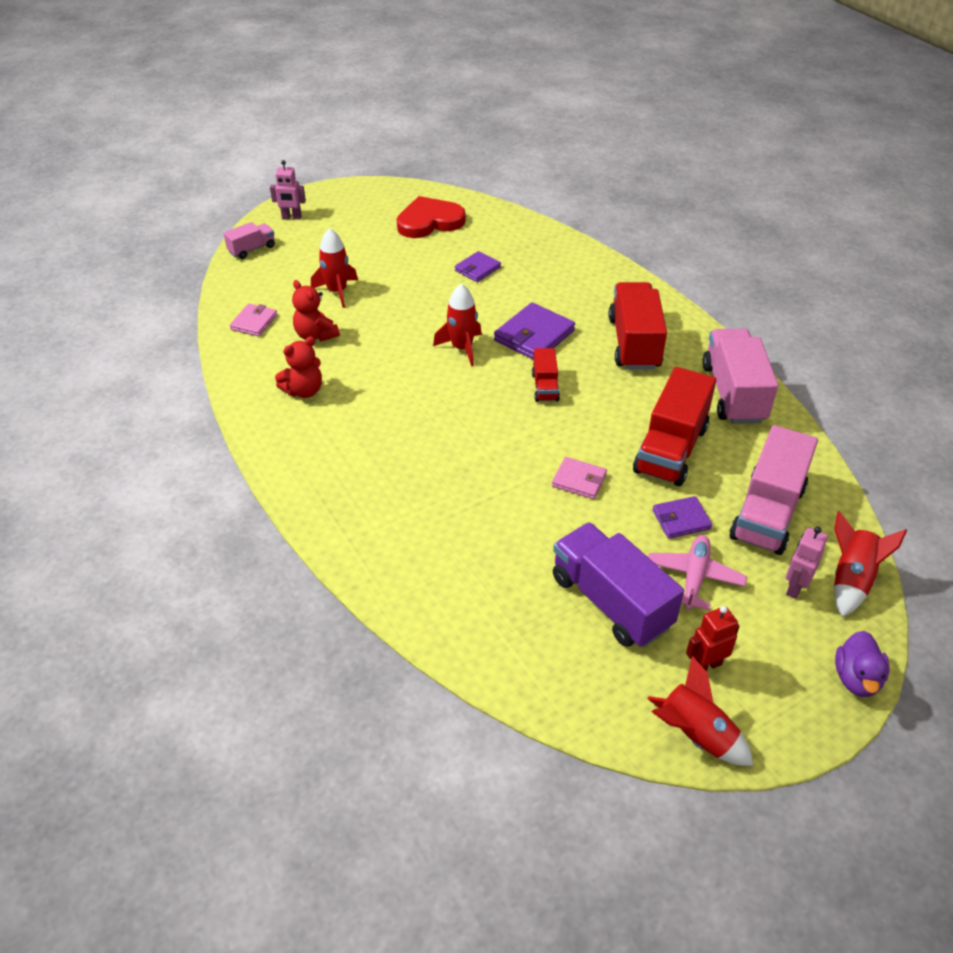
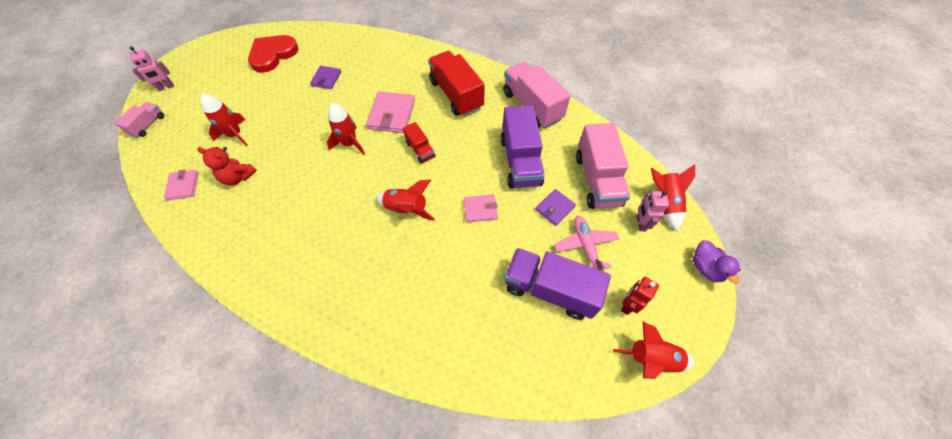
camera: 30 degrees left, 15 degrees up
red teddy bear [275,337,322,398] -> none
purple wallet [494,302,575,360] -> pink wallet [366,91,415,133]
red truck [633,367,716,486] -> purple truck [501,105,545,188]
none -> red rocket [376,180,435,221]

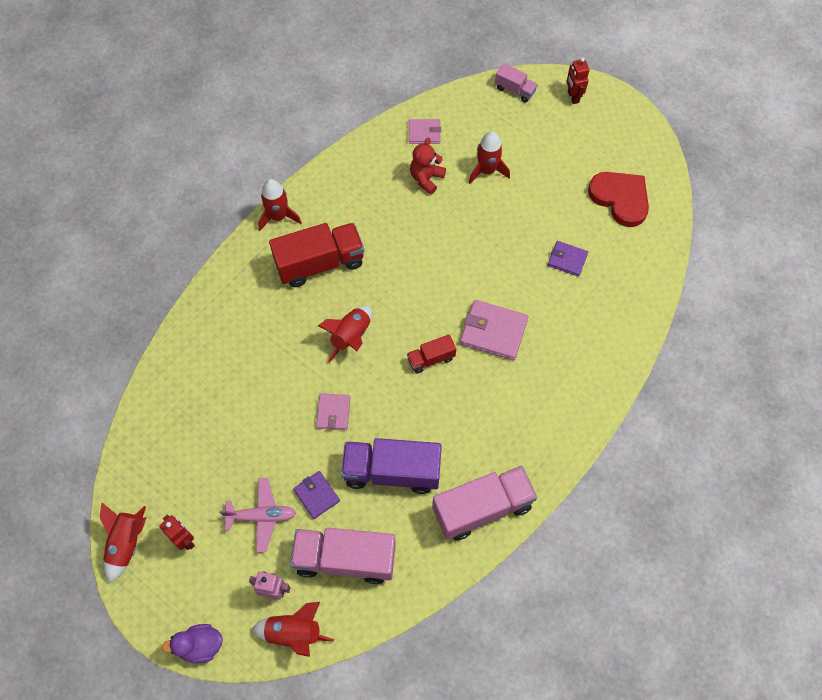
camera: 100 degrees right, 5 degrees up
pink robot [129,46,174,91] -> red robot [566,58,590,104]
red rocket [327,103,365,155] -> red rocket moved to [258,179,302,231]
red truck [428,51,485,116] -> red truck moved to [269,223,364,287]
purple truck [505,248,611,320] -> none

